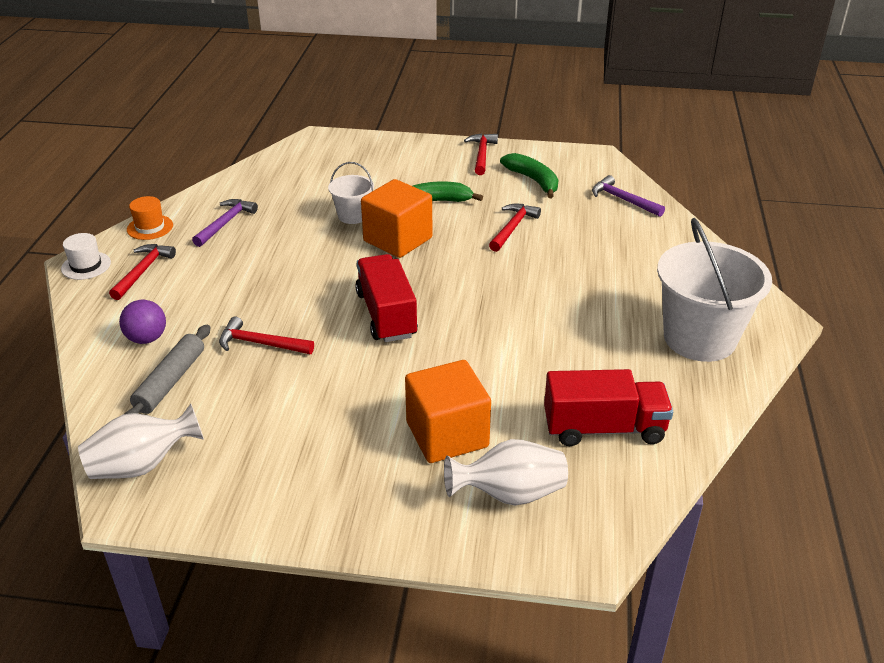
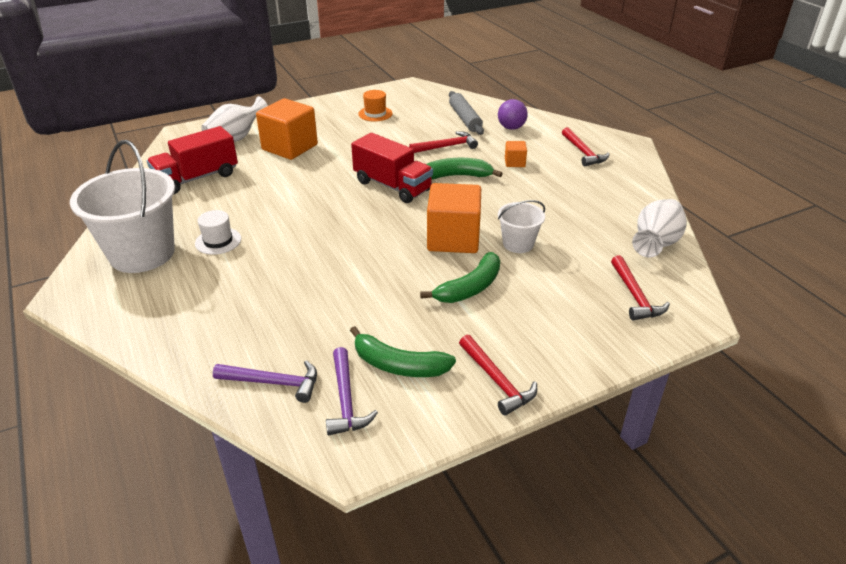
camera: 145 degrees right, 0 degrees up
white hat [61,233,111,280] -> white hat moved to [195,210,241,255]
white vase [78,404,204,479] -> white vase moved to [632,199,687,258]
orange hat [127,196,173,240] -> orange hat moved to [358,90,392,122]
purple hammer [192,199,258,247] -> purple hammer moved to [326,347,378,436]
red hammer [489,204,541,252] -> red hammer moved to [611,255,670,320]
none -> green banana [426,158,503,180]
none -> orange cube [505,141,527,167]

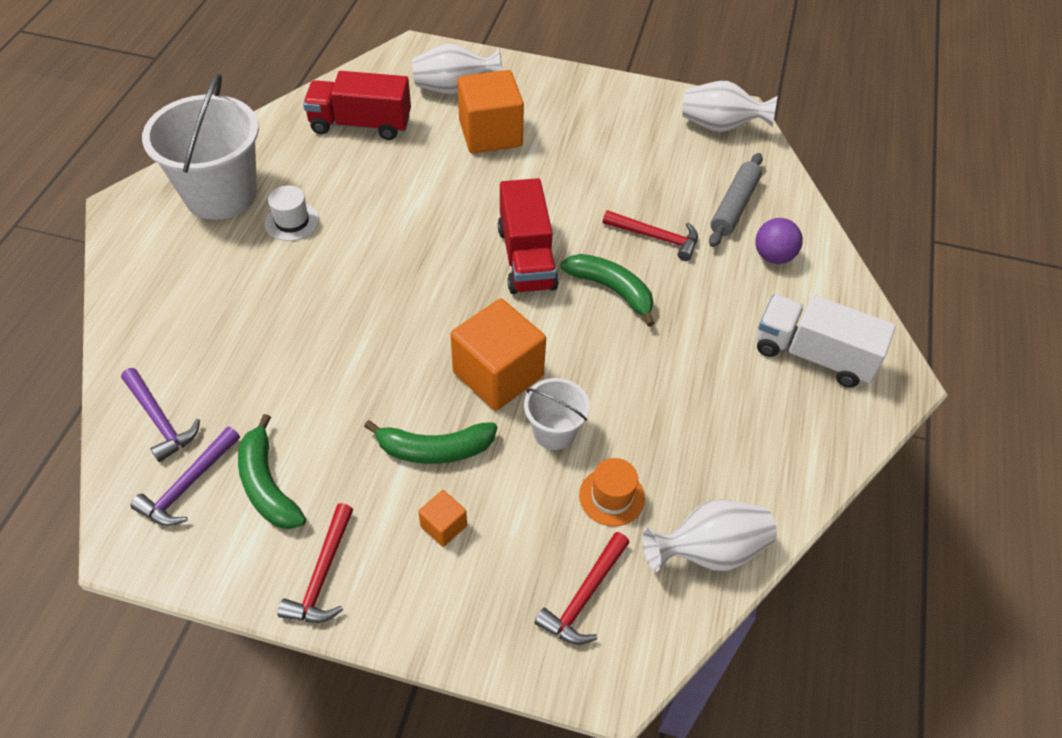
camera: 40 degrees right, 15 degrees up
orange hat [358,90,392,122] -> orange hat moved to [579,458,645,526]
orange cube [505,141,527,167] -> orange cube moved to [418,490,467,547]
red hammer [562,127,609,166] -> white truck [757,295,896,388]
none -> white vase [682,81,778,132]

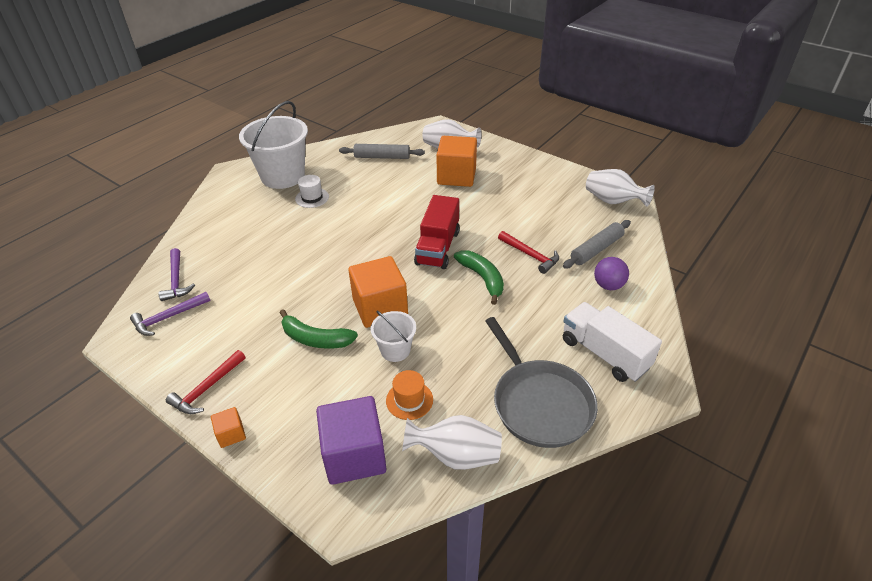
camera: 25 degrees right, 10 degrees down
green banana [238,414,306,529] -> none
red truck [303,71,411,140] -> grey rolling pin [339,144,425,159]
orange cube [418,490,467,547] -> orange cube moved to [211,407,246,448]
red hammer [535,532,630,645] -> purple cube [316,396,386,485]
none -> grey pan [485,317,598,448]

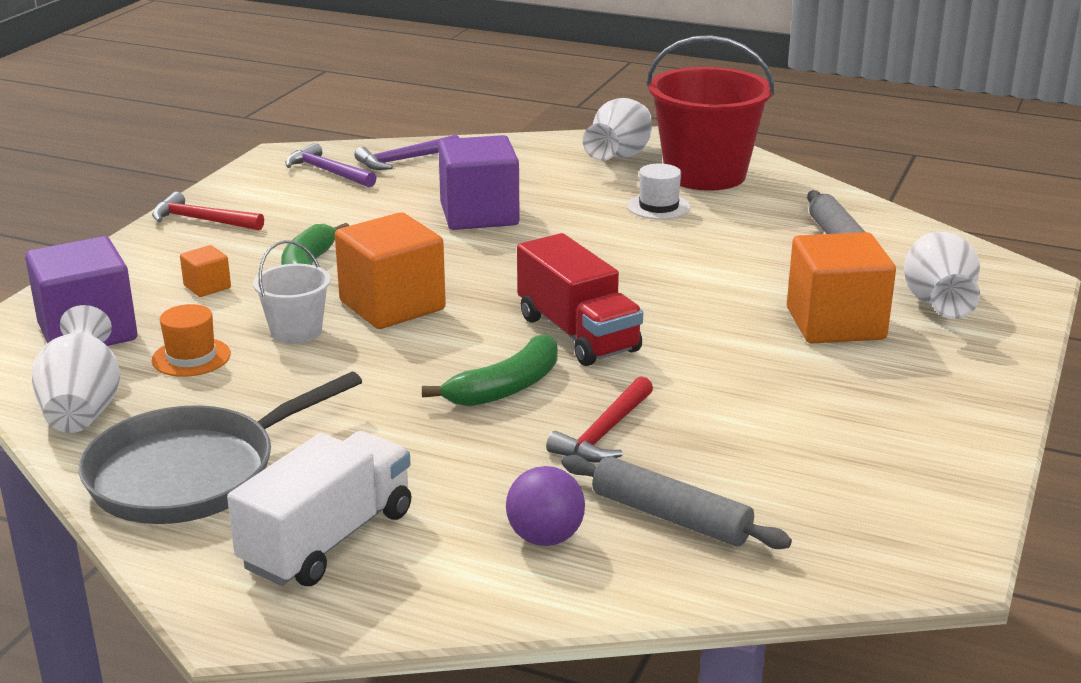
camera: 75 degrees right, 15 degrees down
orange cube [211,407,246,448] -> orange cube moved to [180,245,231,297]
white bucket [239,101,308,189] -> red bucket [647,35,775,191]
red truck [414,195,460,269] -> red truck turned 120 degrees counterclockwise [517,233,643,366]
white vase [586,169,655,207] -> white vase moved to [583,98,652,161]
none -> purple cube [438,135,520,230]

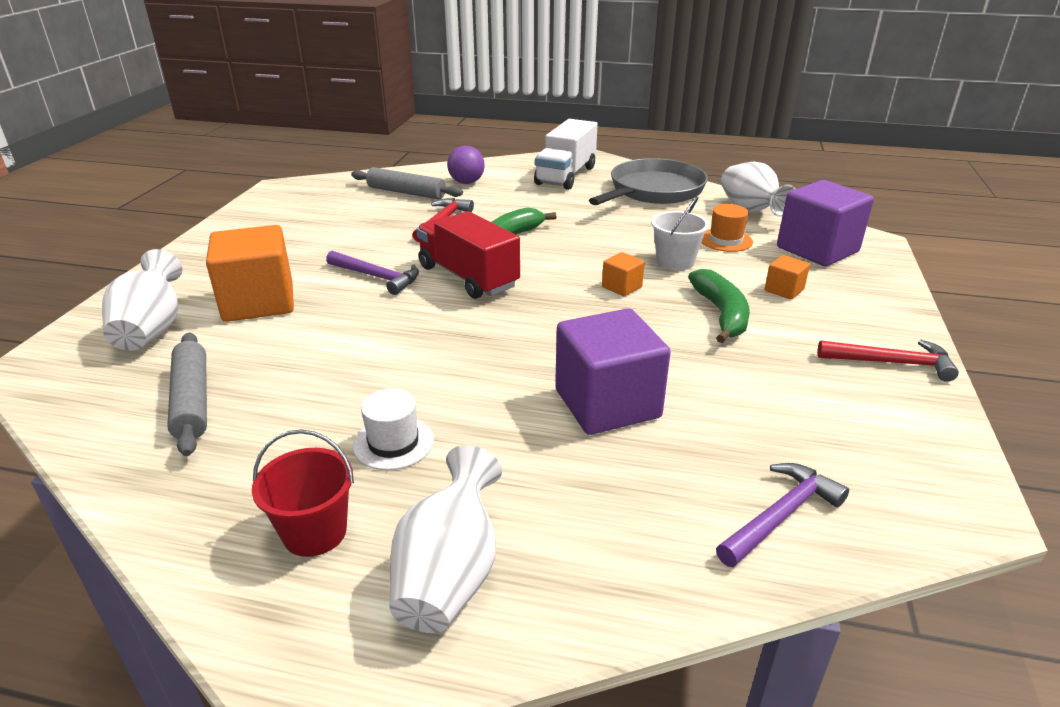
camera: 170 degrees right, 5 degrees up
purple hammer [285,143,377,188] -> purple hammer moved to [326,251,419,295]
orange cube [335,212,446,329] -> orange cube [602,252,645,296], size x0.46
red bucket [647,35,775,191] -> red bucket [252,430,354,557], size x0.50

